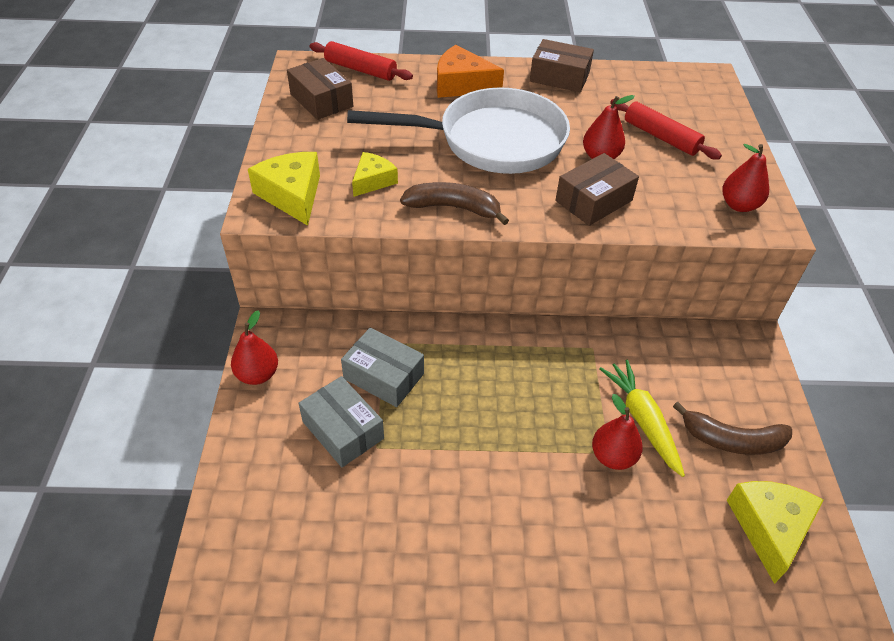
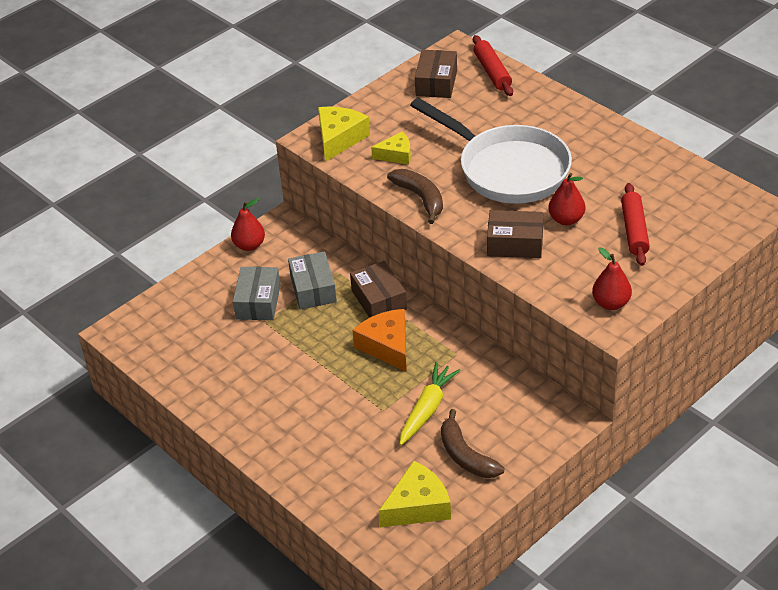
camera: 50 degrees right, 5 degrees down
orange cheese [437,45,504,98] -> orange cheese moved to [352,309,407,372]
brown box [530,39,594,92] -> brown box moved to [350,261,407,318]
red pear [592,394,643,470] -> none

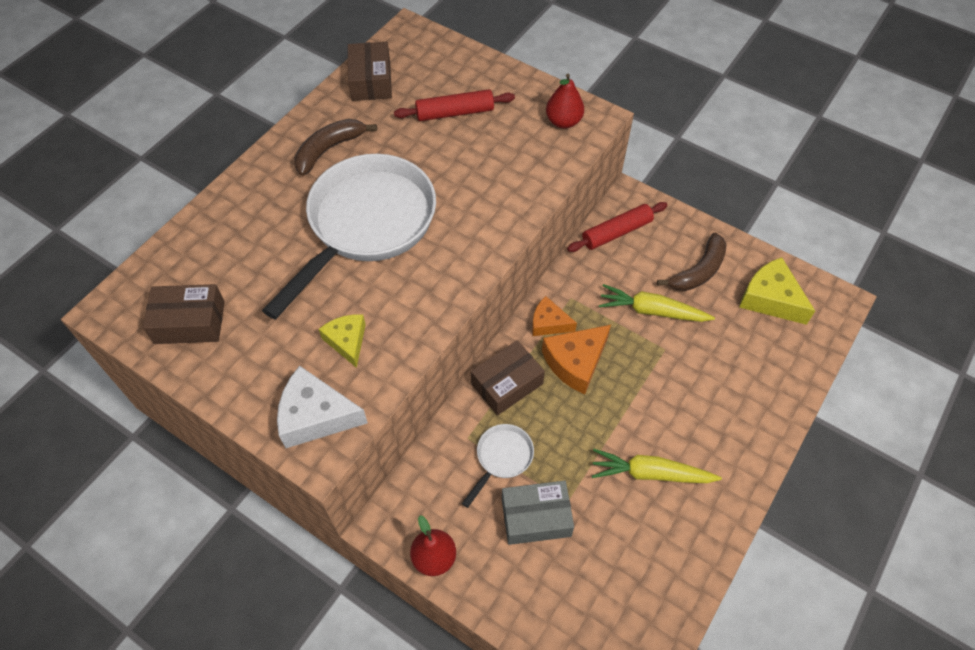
camera: 105 degrees left, 15 degrees up
grey box [288,251,337,310] -> white pan [462,424,534,508]
yellow cheese [318,106,370,162] -> white cheese [277,366,368,448]
brown banana [387,169,443,224] -> brown banana moved to [294,119,377,176]
red rolling pin [473,35,513,96] -> red rolling pin moved to [567,202,668,252]
brown box [487,210,543,258] -> brown box moved to [348,42,392,101]
red pear [548,173,585,225] -> none
none -> orange cheese [532,296,577,336]
none -> yellow carrot [592,449,722,483]

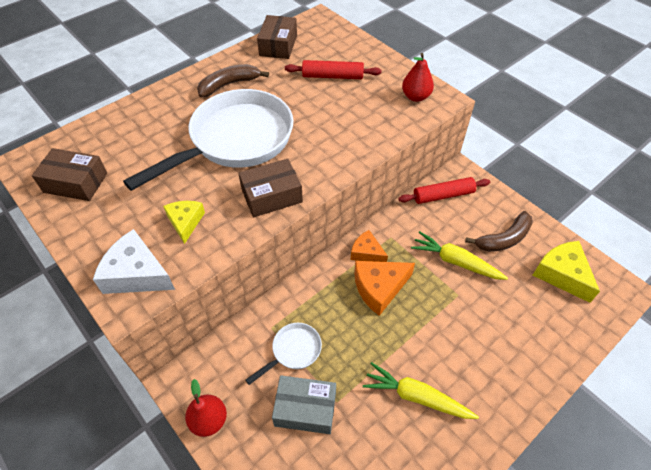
camera: 15 degrees right, 5 degrees down
brown box [471,340,545,415] -> brown box moved to [238,159,303,217]

